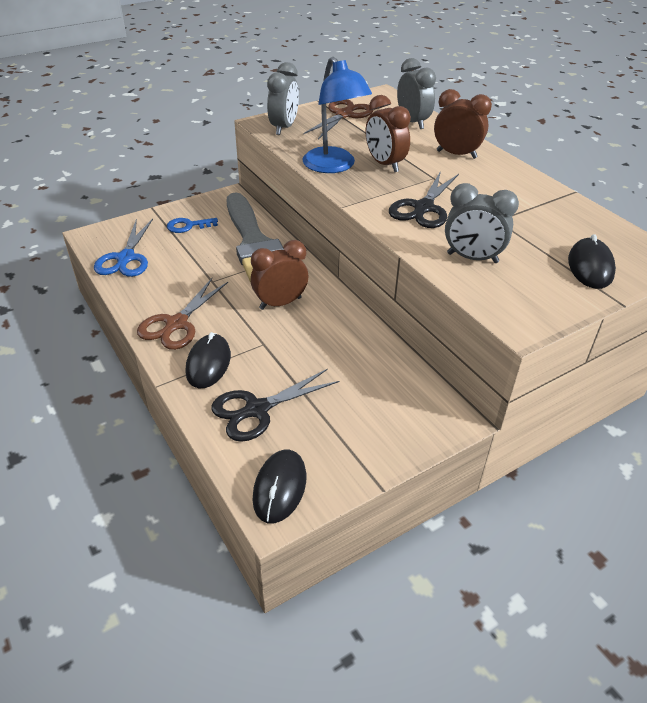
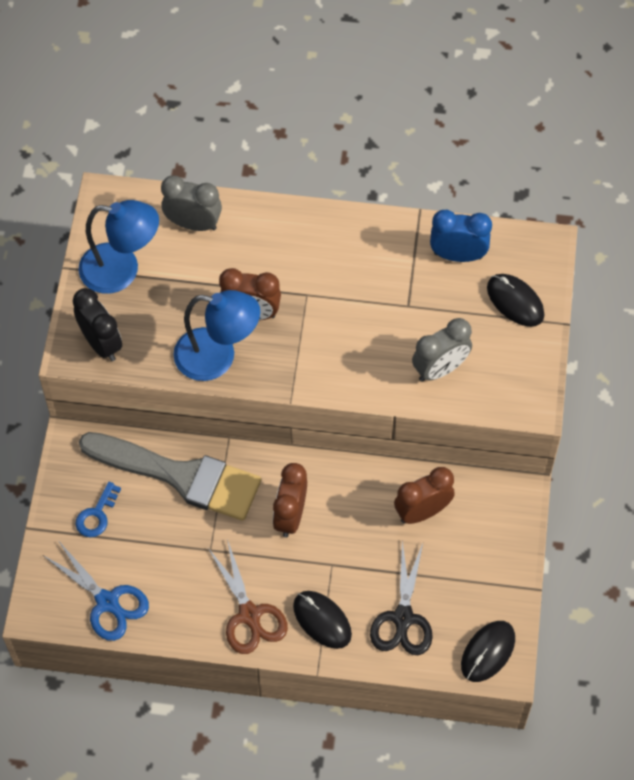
camera: 50 degrees left, 20 degrees up
black mouse [253,450,306,523] -> black mouse turned 75 degrees clockwise [461,621,515,682]
grey clock [267,62,299,135] -> black clock [73,288,122,361]
brown scissors [303,99,373,139] -> blue lamp [78,200,159,294]
black scissors [389,171,459,228] -> none
brown clock [434,89,492,159] -> brown clock moved to [394,467,455,524]
none -> blue clock [430,210,492,262]

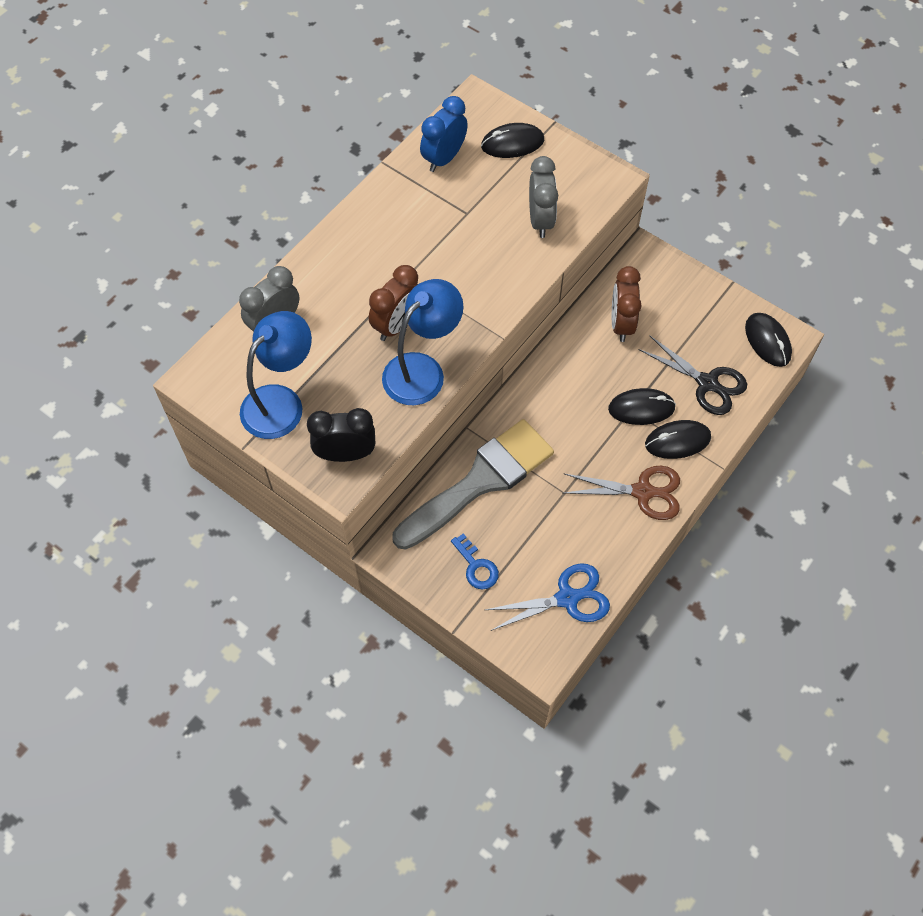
camera: 60 degrees left, 0 degrees up
brown clock [273,463,307,538] -> none
none -> black mouse [608,388,676,425]

